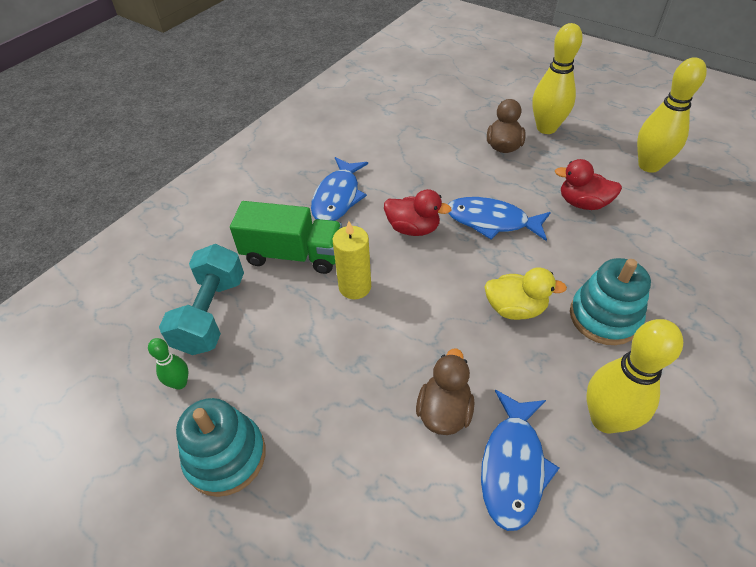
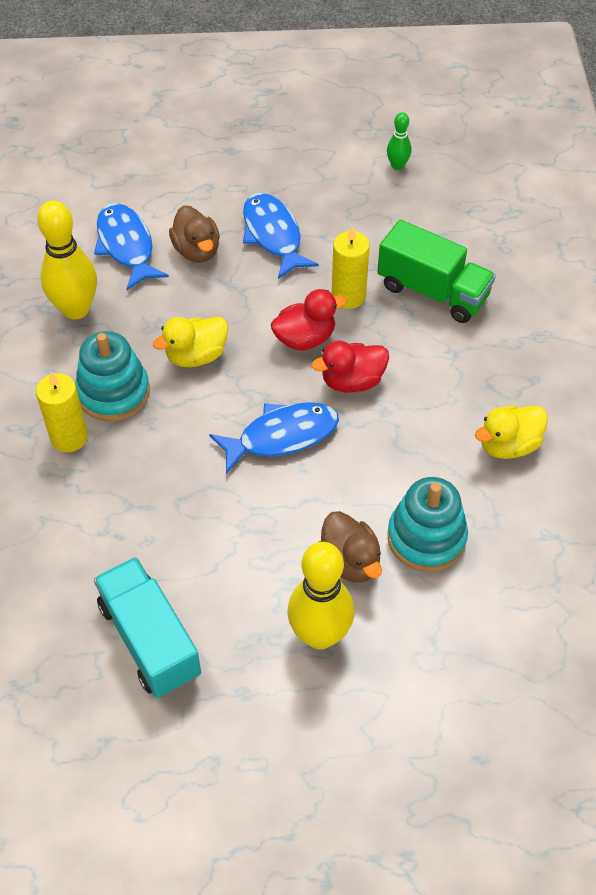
camera: 140 degrees right, 5 degrees up
turquoise dumbbell [159,244,244,355] -> none
turquoise stacking toy [176,398,266,497] -> turquoise stacking toy moved to [387,477,468,572]
green truck [230,201,342,274] -> green truck turned 120 degrees counterclockwise [377,220,496,323]
blue fish [311,157,368,221] -> blue fish moved to [243,193,319,279]
red duck [555,159,622,210] -> red duck moved to [271,289,347,350]
yellow bowling pin [637,57,707,173] -> turquoise truck [94,557,201,698]
none -> yellow candle [36,372,88,452]
none -> yellow duck [475,405,548,459]

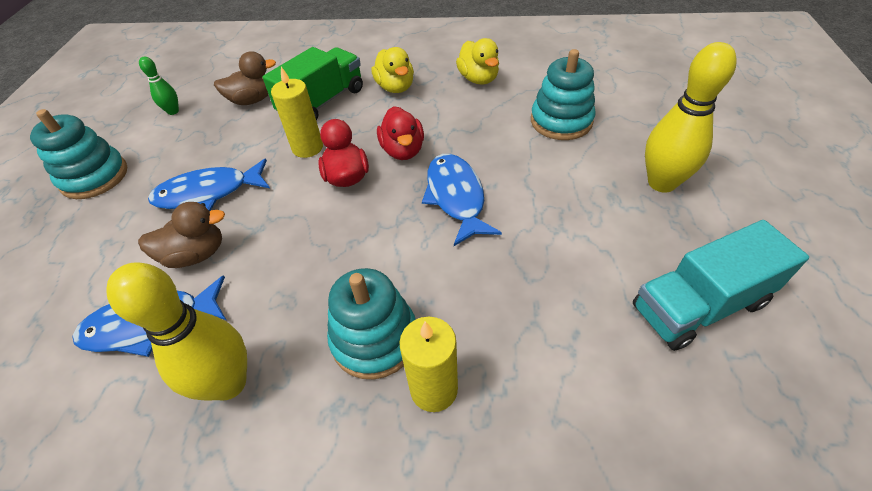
camera: 80 degrees left, 5 degrees down
yellow duck [153,317,228,367] -> yellow duck moved to [371,47,414,93]
brown duck [319,511,382,583] -> brown duck moved to [214,51,276,105]
none -> turquoise stacking toy [30,109,127,199]

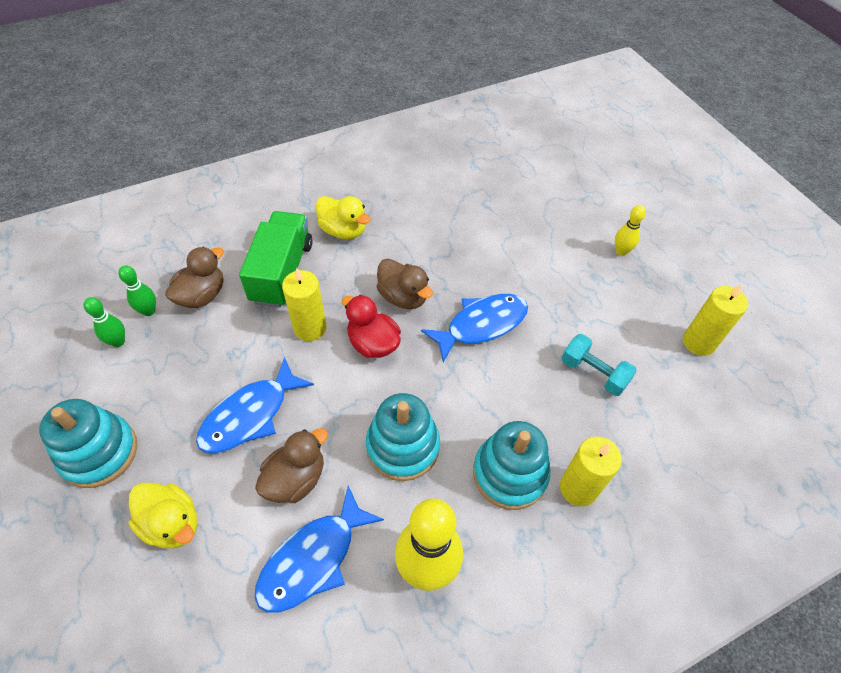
camera: 35 degrees left, 5 degrees up
red duck [377,106,424,160] -> brown duck [377,259,433,309]
blue fish [422,154,502,246] -> blue fish turned 105 degrees clockwise [421,294,528,362]
yellow duck [456,38,499,85] -> yellow duck moved to [128,483,198,549]
turquoise stacking toy [531,49,596,140] -> turquoise stacking toy moved to [366,393,440,481]
turquoise truck [633,220,809,351] -> yellow candle [683,284,748,356]
yellow bowling pin [645,42,737,193] -> yellow bowling pin [615,205,646,256], size x0.50
none -> green bowling pin [118,265,156,316]
none -> turquoise dumbbell [562,334,637,396]

